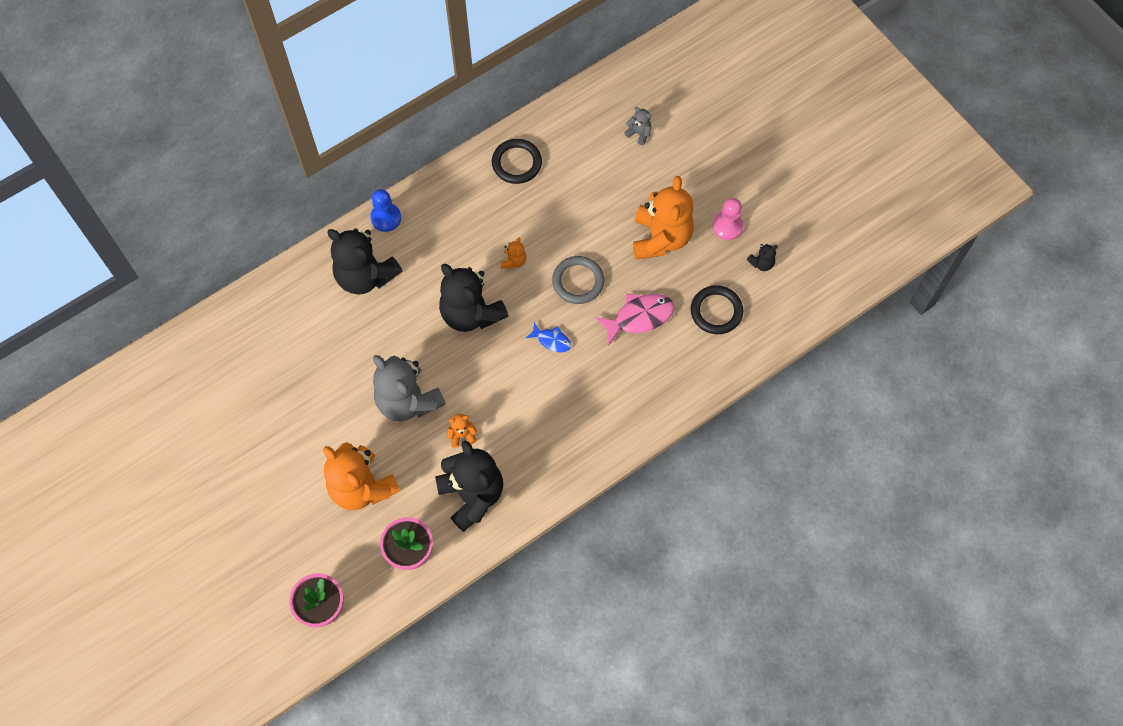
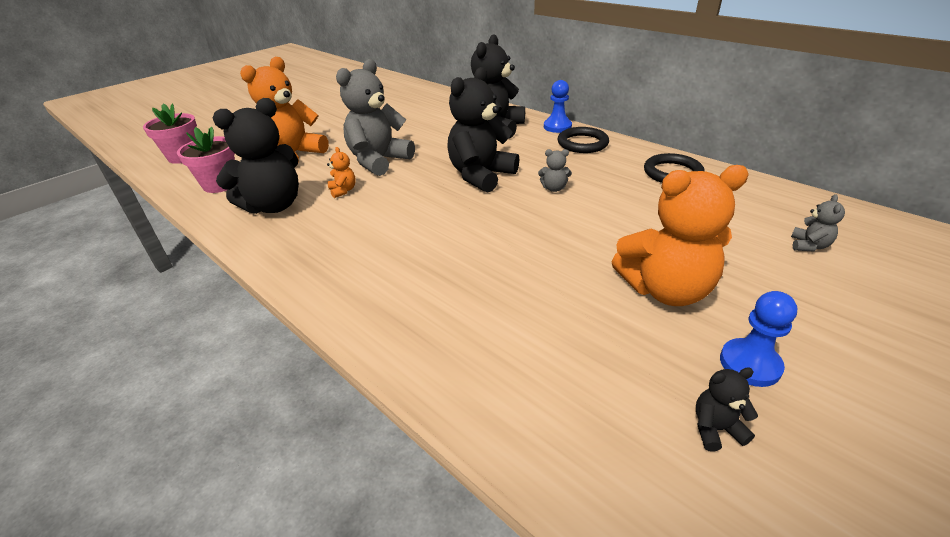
camera: 80 degrees right, 30 degrees down
orange teddy bear [501,237,526,269] -> grey teddy bear [538,149,572,192]
blue fish [526,322,571,352] -> none
grey ring [552,256,604,304] -> none
pink fish [595,294,675,346] -> none
black ring [691,285,743,334] -> black ring moved to [558,127,609,153]
pink pawn [713,198,744,240] -> blue pawn [720,291,797,387]
black teddy bear [747,244,778,271] -> black teddy bear turned 120 degrees clockwise [696,368,758,452]

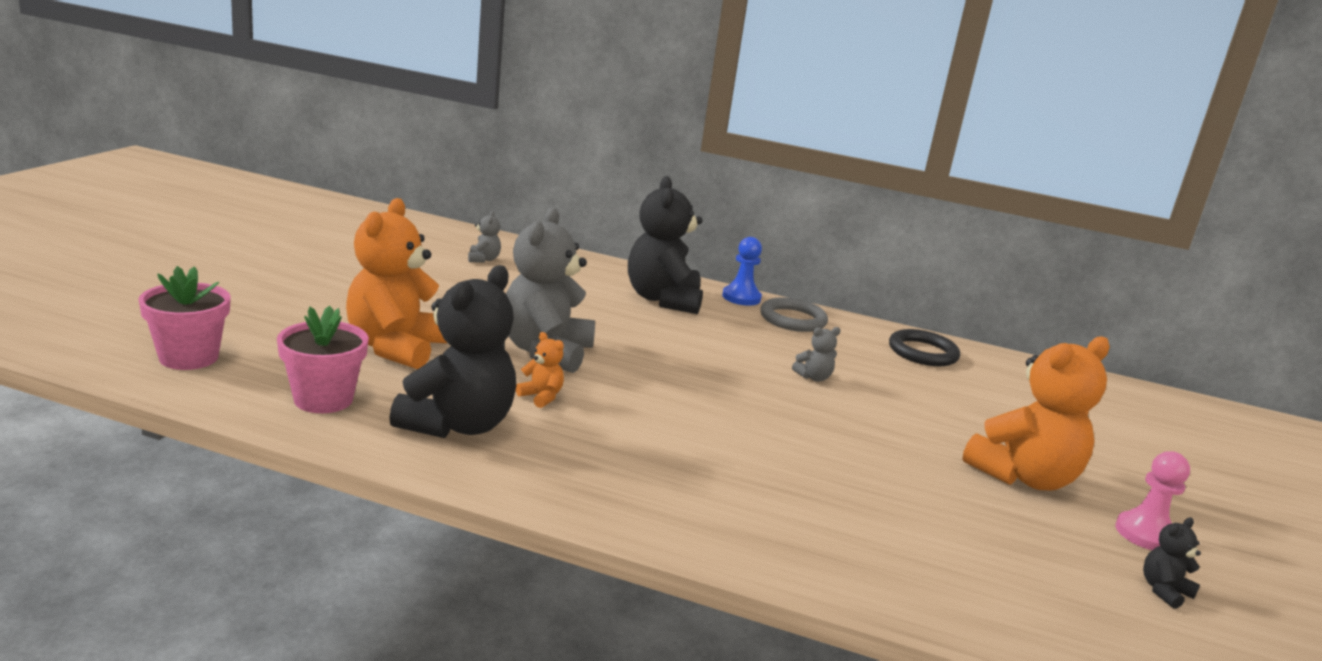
camera: 30 degrees left, 15 degrees down
black teddy bear [447,67,519,193] -> none
black ring [558,127,609,153] -> grey ring [760,297,828,332]
blue pawn [720,291,797,387] -> pink pawn [1115,451,1190,550]
grey teddy bear [791,194,845,251] -> grey teddy bear moved to [468,211,501,263]

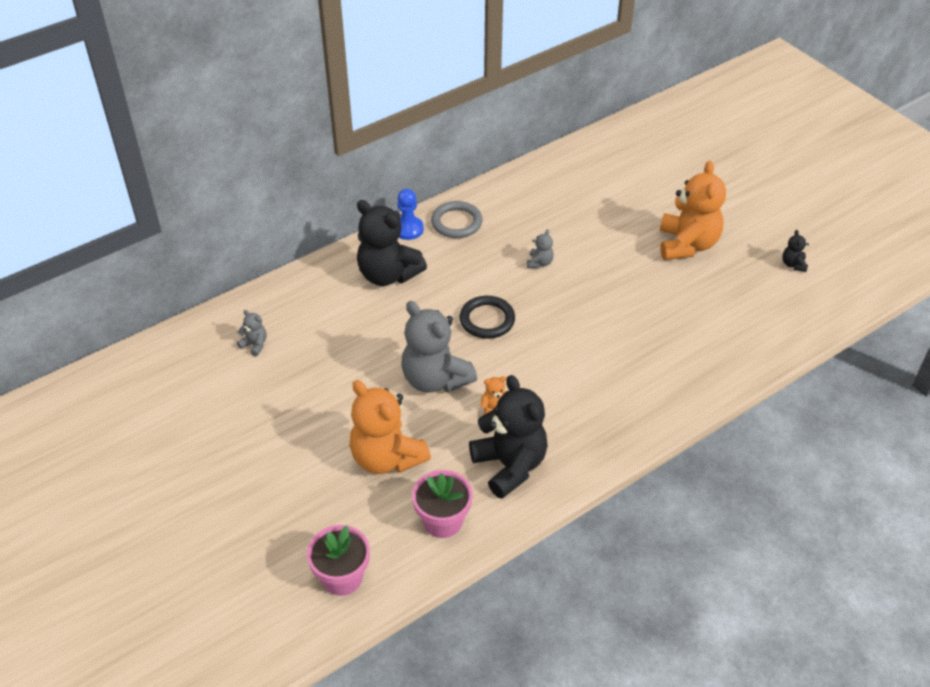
camera: 50 degrees left, 25 degrees up
black ring [889,329,960,366] -> black ring moved to [459,296,515,339]
pink pawn [1115,451,1190,550] -> none

